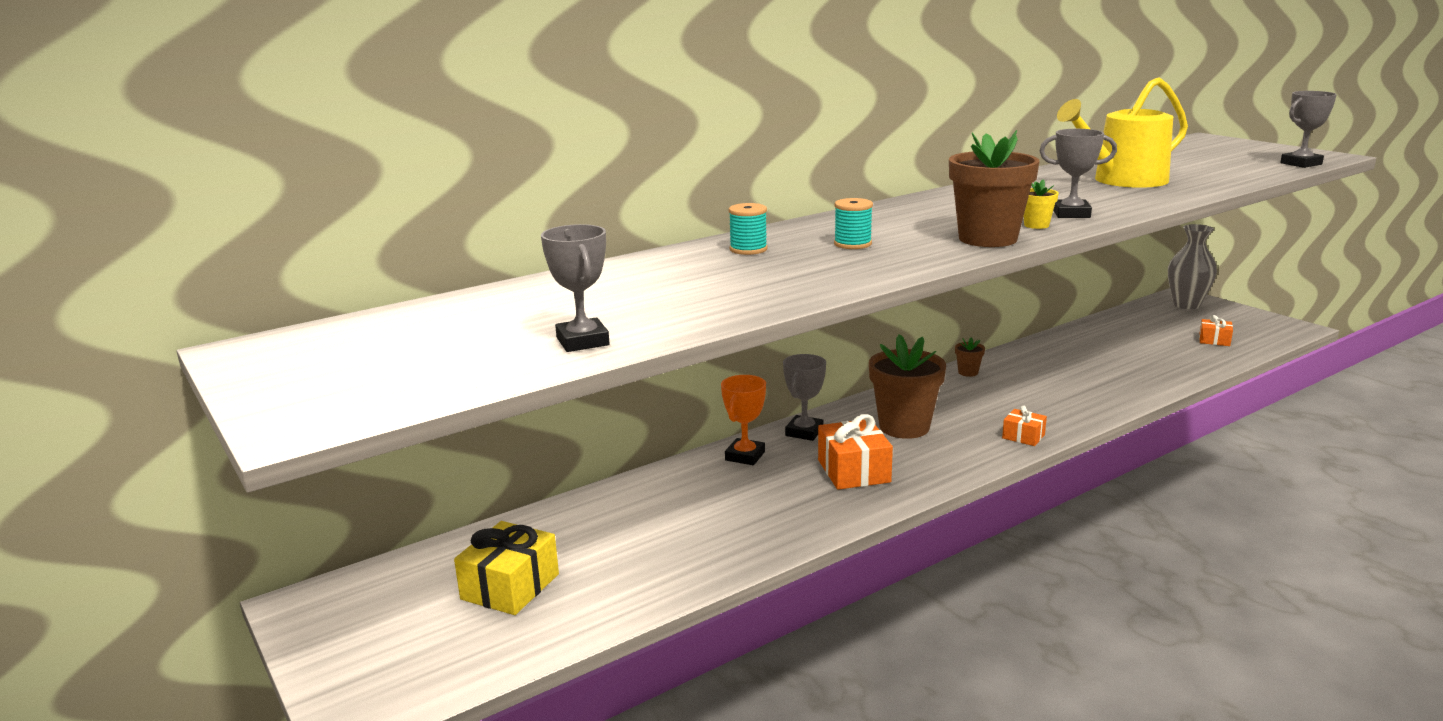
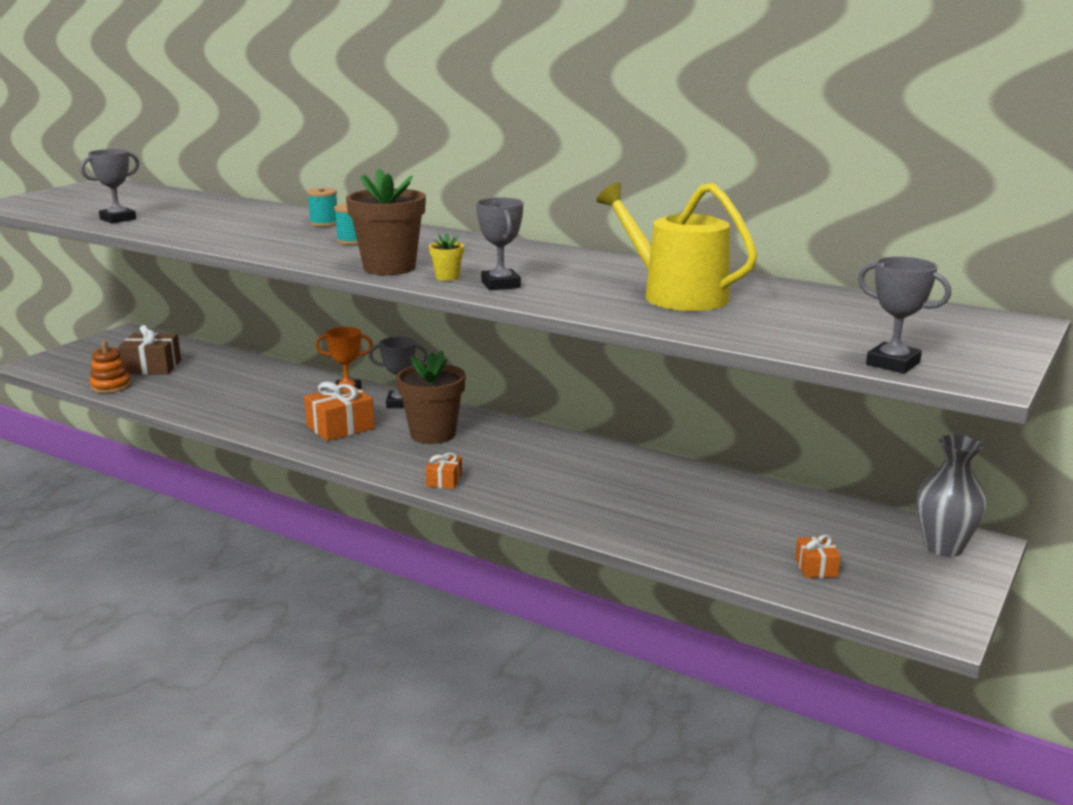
camera: 65 degrees right, 0 degrees up
yellow gift [454,521,559,615] -> brown gift [118,325,181,375]
brown flower pot [955,337,985,377] -> none
none -> orange stacking toy [89,341,132,393]

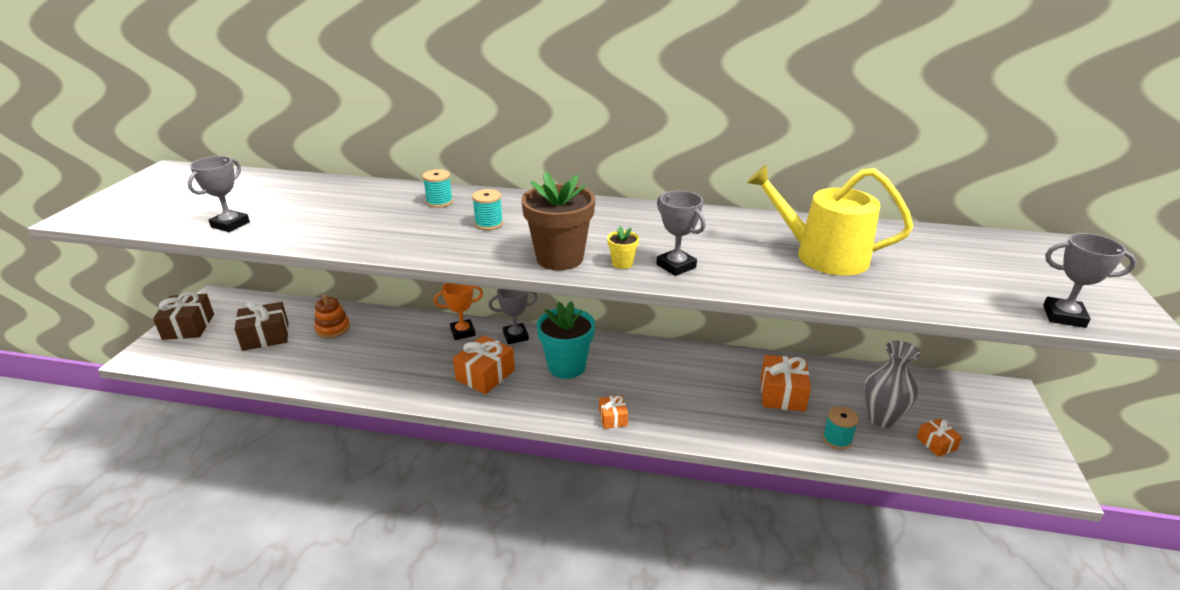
camera: 20 degrees left, 10 degrees up
orange stacking toy [89,341,132,393] -> orange stacking toy moved to [314,294,350,338]
brown flower pot [396,350,466,444] -> turquoise flower pot [537,301,595,379]
grey vase [917,434,987,557] -> grey vase moved to [864,341,920,428]
none -> brown gift [153,292,214,340]
none -> orange gift [761,355,811,412]
none -> turquoise spool [823,406,859,450]

